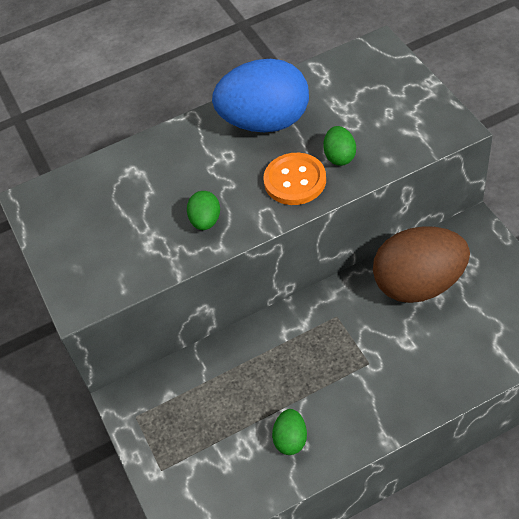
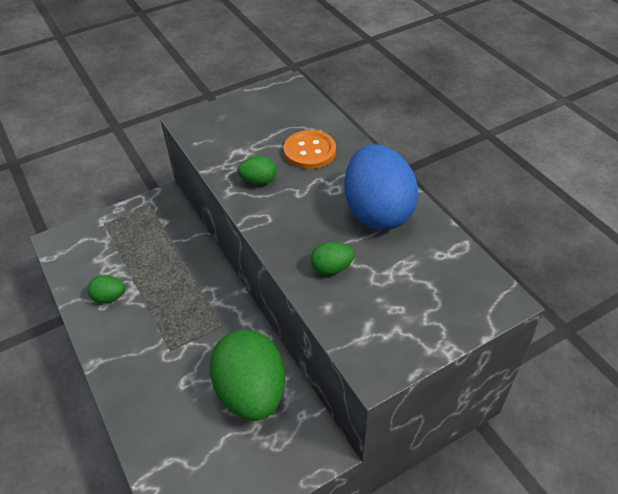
camera: 80 degrees right, 5 degrees down
orange button [263,153,326,205] -> orange button moved to [284,130,336,169]
brown egg [373,226,470,303] -> green egg [209,330,285,421]

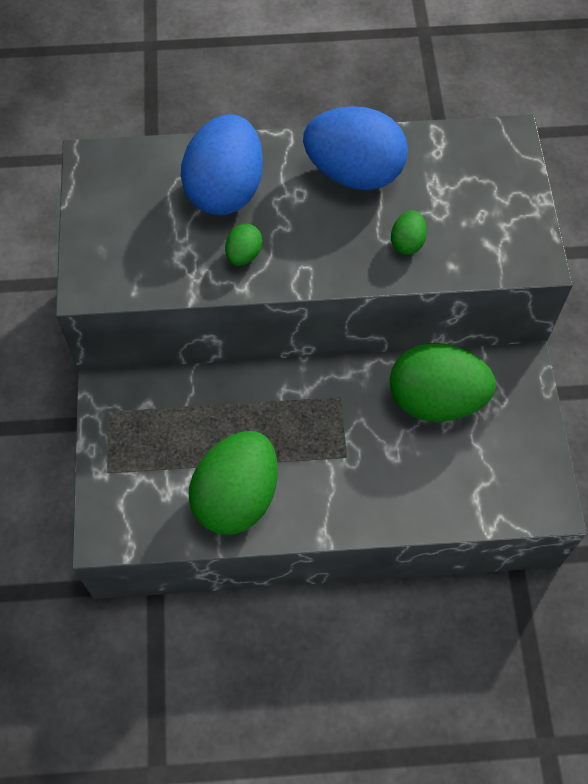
camera: 65 degrees left, 15 degrees up
green egg [87,275,125,303] -> green egg [189,431,278,535], size x2.29
orange button [284,130,336,169] -> blue egg [181,114,263,215]

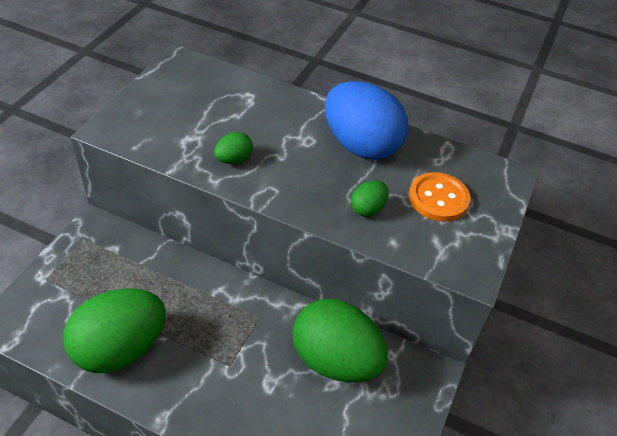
camera: 25 degrees right, 15 degrees down
blue egg [181,114,263,215] -> none
none -> orange button [409,172,471,222]

